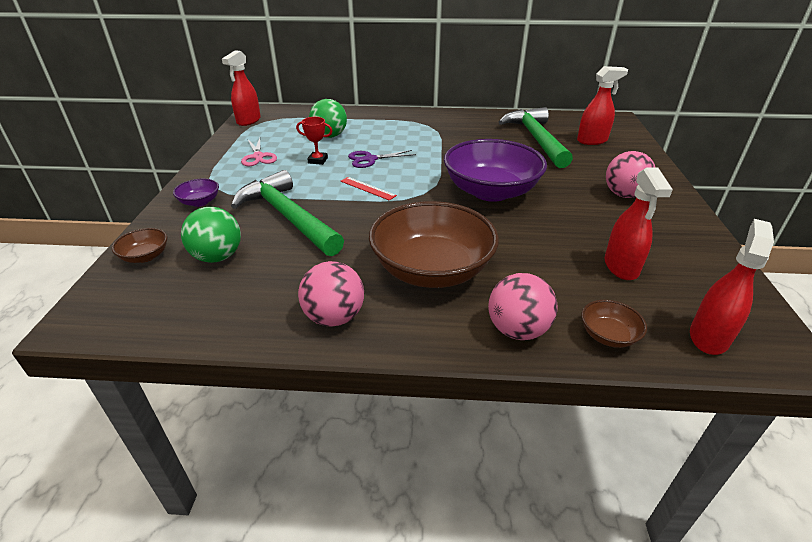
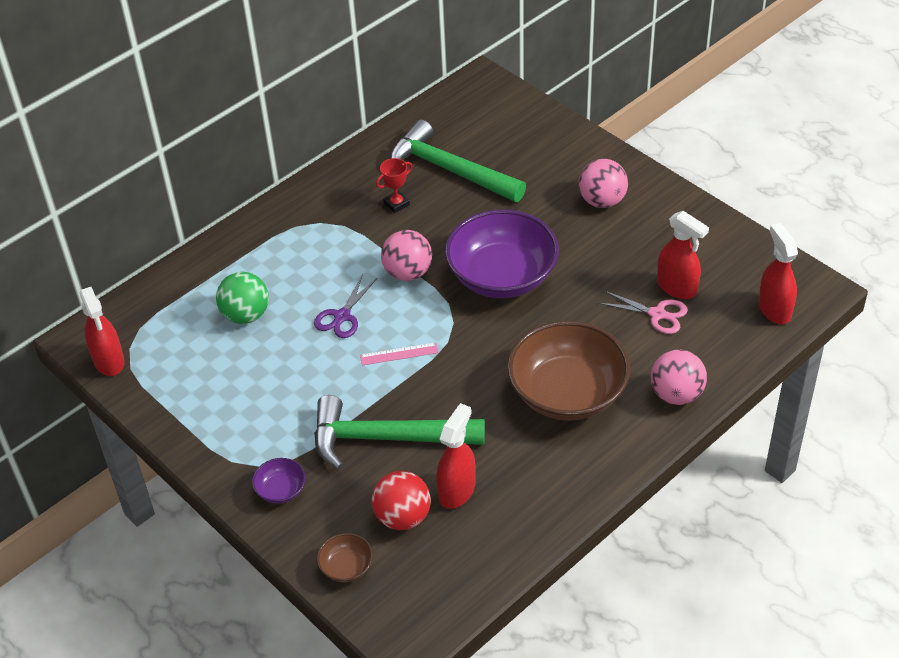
camera: 45 degrees left, 10 degrees up
green ball [181,207,241,263] -> red ball [372,471,431,530]
pink scissors [241,138,277,166] -> pink scissors moved to [598,291,688,334]
red trophy [296,117,332,165] -> red trophy moved to [376,158,412,213]
pink ball [298,261,364,327] -> pink ball moved to [381,230,432,281]
red ruler [341,177,397,201] -> pink ruler [360,342,438,365]
red spray bottle [577,66,628,145] -> red spray bottle moved to [436,403,476,509]
brown bowl [581,300,647,348] -> none

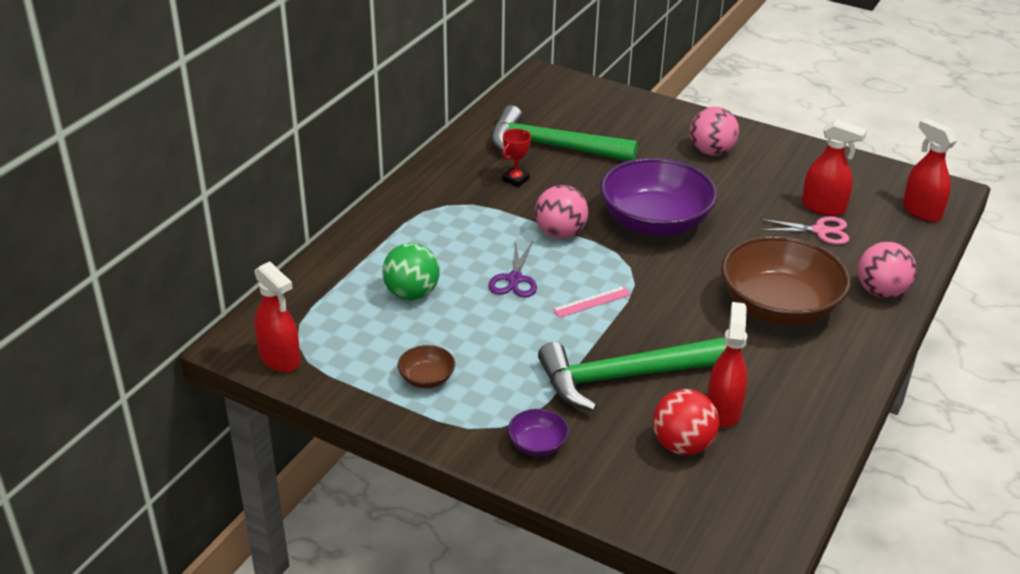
camera: 20 degrees left, 10 degrees down
brown bowl [317,533,373,582] -> brown bowl moved to [398,345,455,388]

